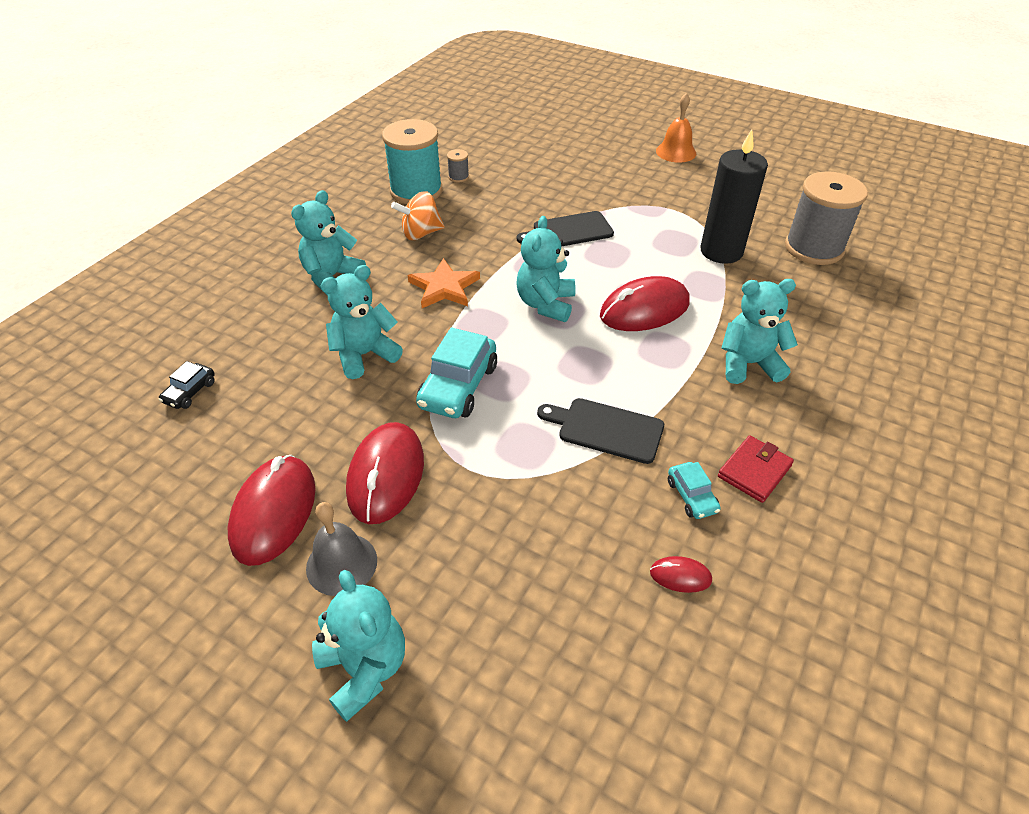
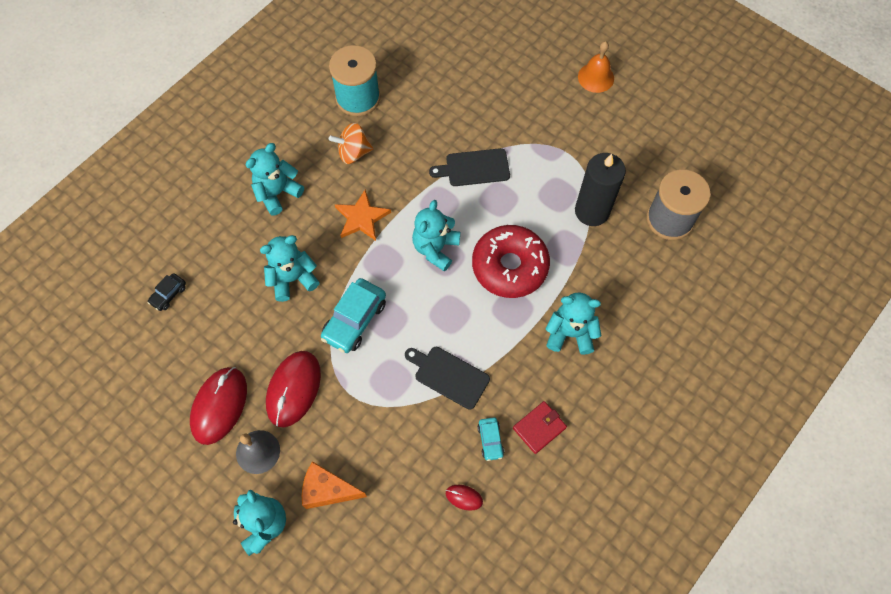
camera: 10 degrees right, 20 degrees up
grey spool [447,149,469,182] -> none
red mouse [600,276,690,331] -> red donut [472,225,550,298]
none -> orange cheese [302,461,367,509]

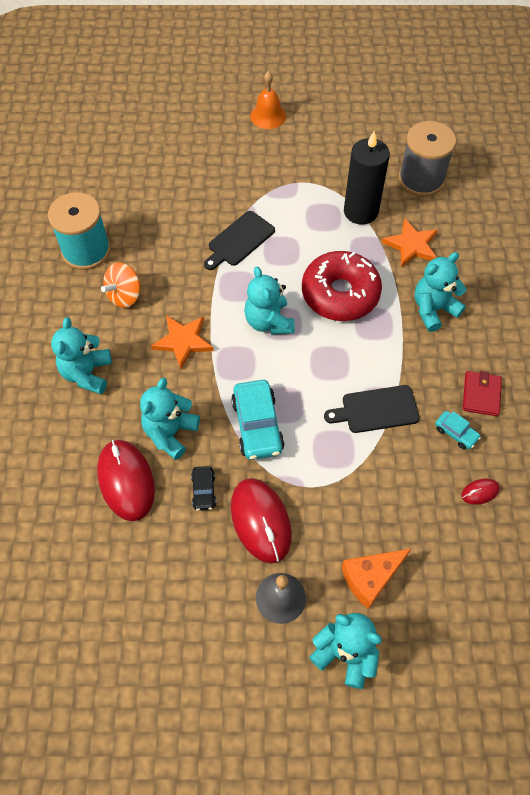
camera: 40 degrees left, 5 degrees down
black car [148,273,186,311] -> black car moved to [191,466,217,511]
red mouse [190,367,247,445] -> red mouse moved to [97,440,155,521]
none -> orange star [382,219,438,268]

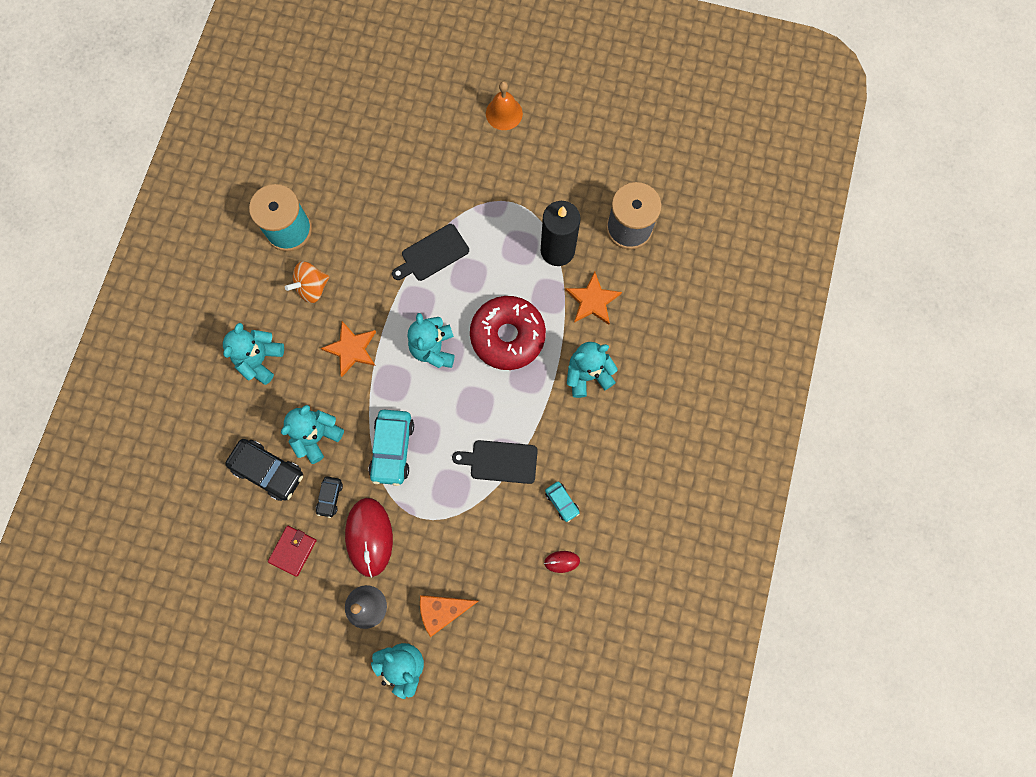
camera: 15 degrees right, 15 degrees up
red mouse [97,440,155,521] -> black car [225,439,303,501]
red wallet [463,371,502,416] -> red wallet moved to [268,526,317,576]

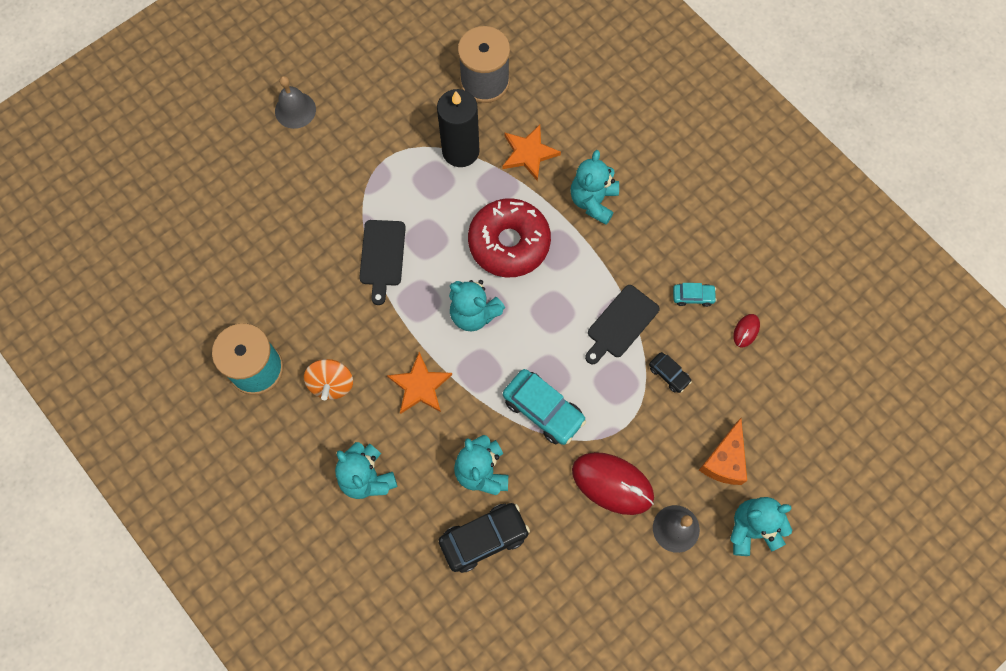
camera: 55 degrees left, 5 degrees down
red wallet [268,526,317,576] -> none
black car [316,476,343,518] -> black car moved to [649,352,692,393]
orange bell [486,81,523,130] -> grey bell [275,76,316,129]

